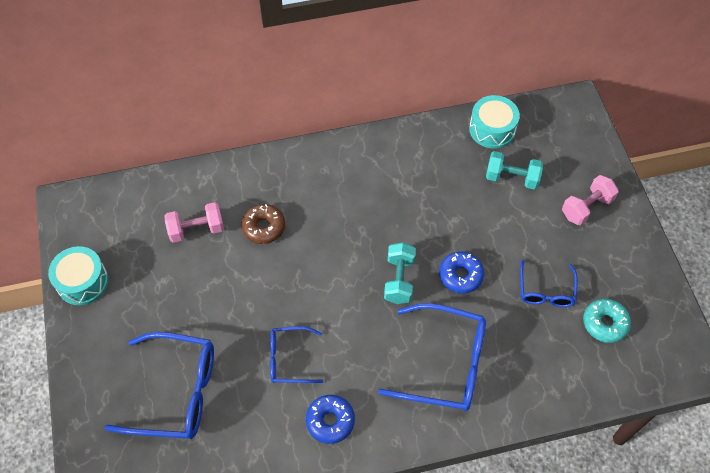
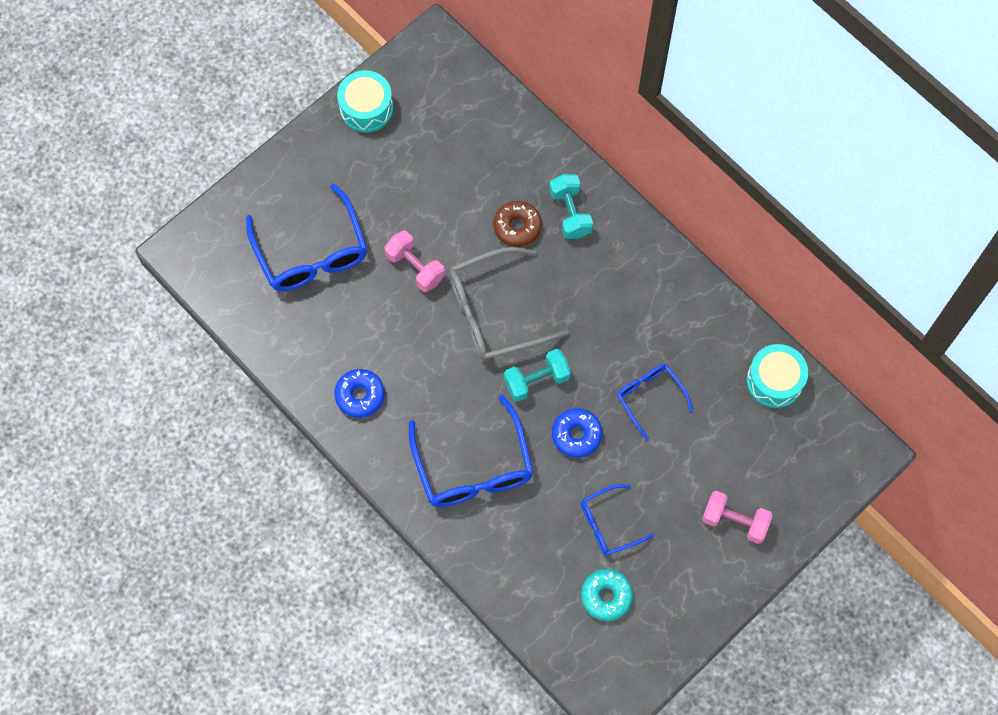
camera: 60 degrees right, 10 degrees up
pink dumbbell [164,202,224,243] -> pink dumbbell moved to [384,231,445,292]
blue glasses [270,326,323,383] -> blue glasses moved to [617,364,693,440]
turquoise dumbbell [486,151,543,190] -> turquoise dumbbell moved to [549,174,593,239]
none -> grey glasses [449,247,569,361]

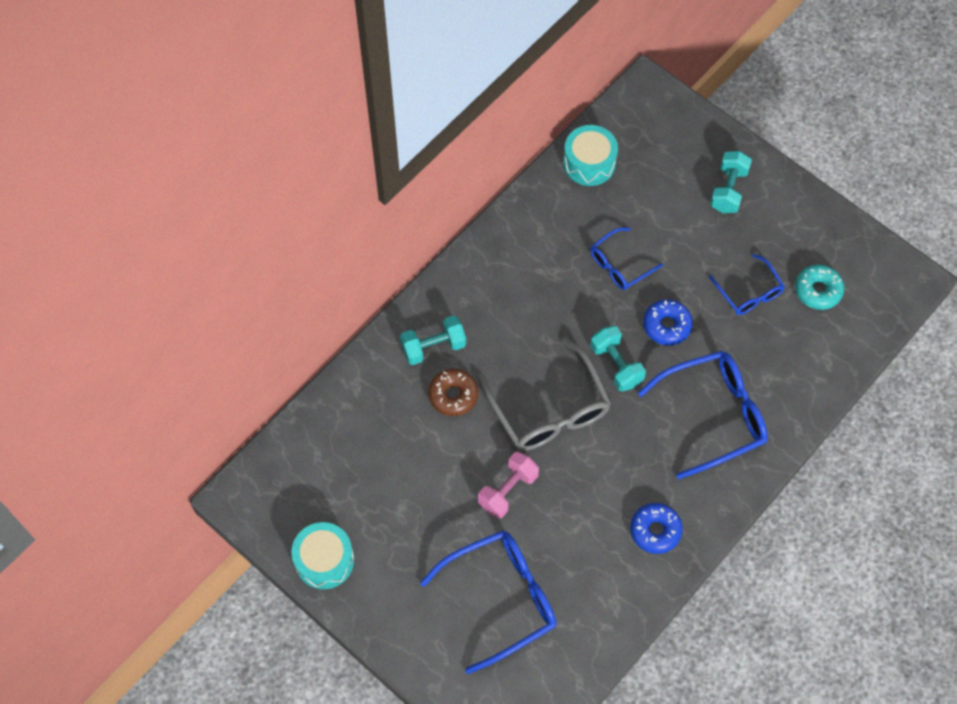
camera: 95 degrees left, 5 degrees down
pink dumbbell [702,491,773,544] -> turquoise dumbbell [710,151,752,213]

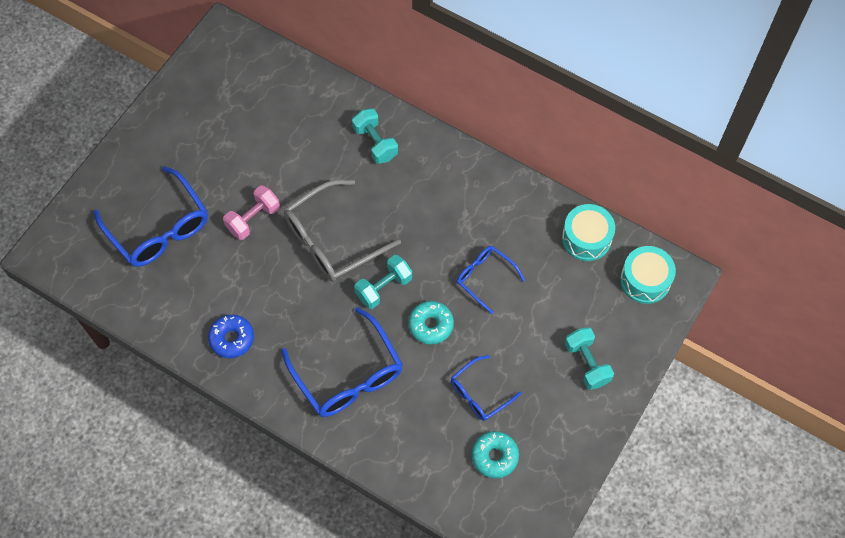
camera: 80 degrees right, 0 degrees up
turquoise drum [291,522,354,589] -> turquoise drum moved to [620,246,676,304]
brown donut [428,369,478,416] -> none
pink dumbbell [478,452,539,519] -> pink dumbbell turned 75 degrees counterclockwise [223,185,280,240]
blue donut [643,299,693,346] -> turquoise donut [408,301,454,344]
turquoise dumbbell [710,151,752,213] -> turquoise dumbbell turned 60 degrees clockwise [565,327,614,390]

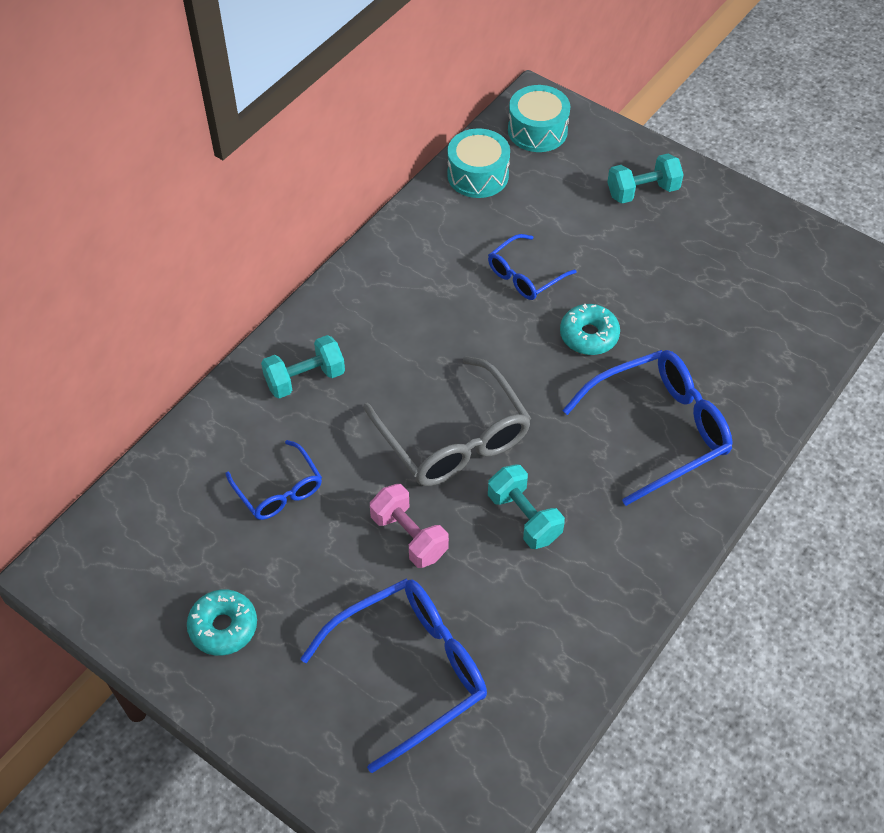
camera: 85 degrees left, 10 degrees down
blue donut [208,315,254,358] -> none
turquoise dumbbell [354,255,412,309] -> turquoise dumbbell moved to [488,464,565,549]
blue glasses [451,355,521,421] -> blue glasses moved to [226,440,322,520]
turquoise donut [471,431,519,478] -> turquoise donut moved to [187,589,257,656]

